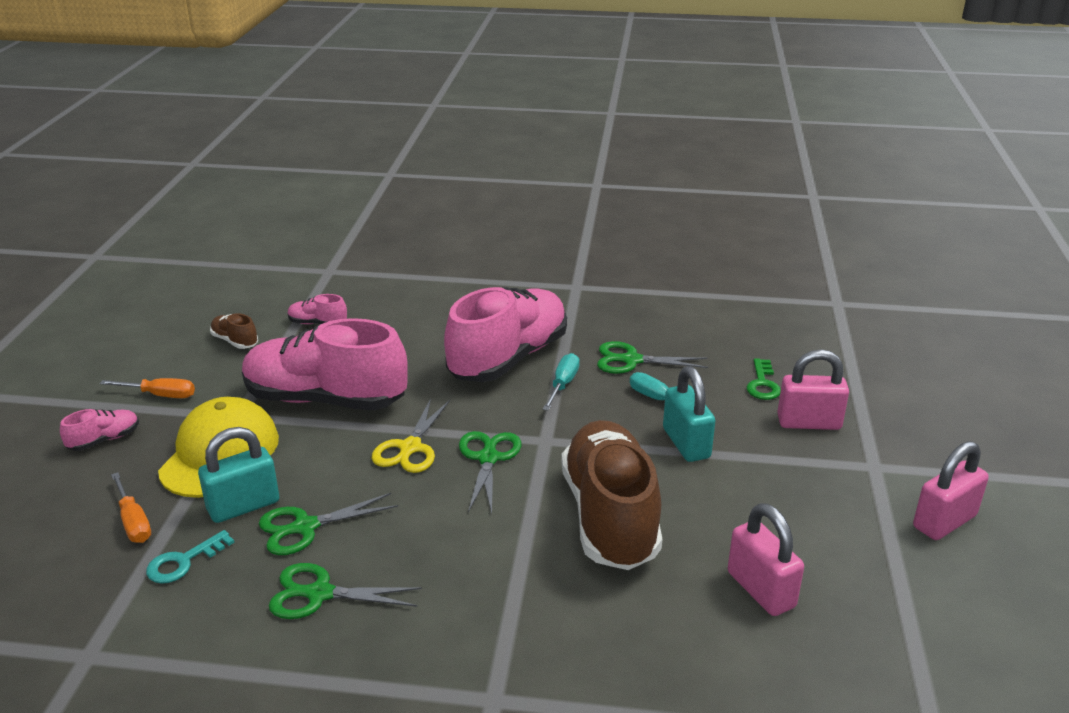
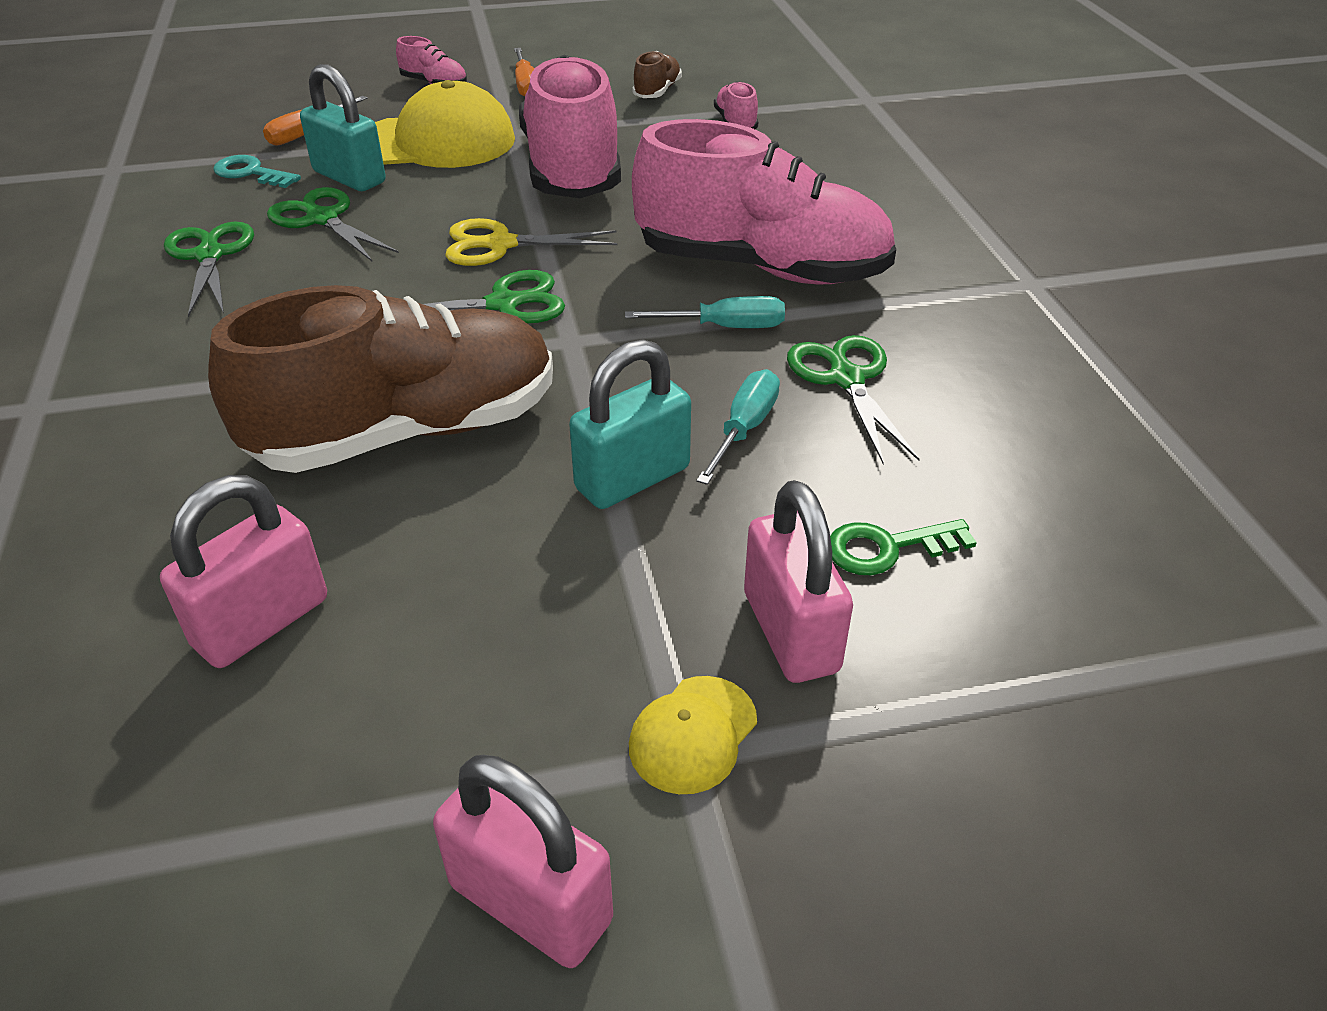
camera: 70 degrees right, 10 degrees up
none -> yellow cap [629,676,757,794]

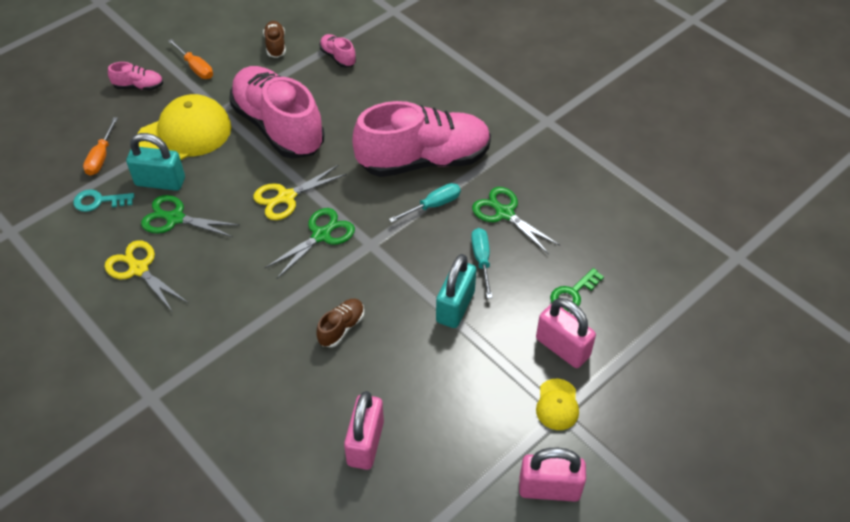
camera: 30 degrees left, 10 degrees up
green scissors [164,221,254,317] -> yellow scissors [104,240,188,312]
brown shoe [208,285,553,473] -> brown shoe [316,299,364,347], size x0.41

